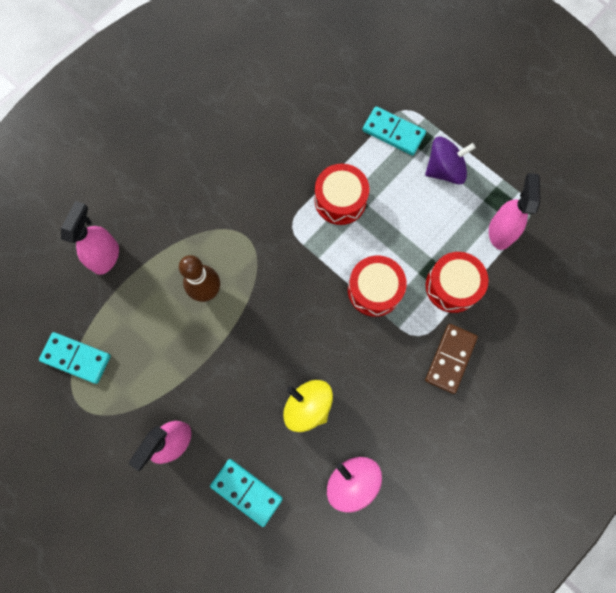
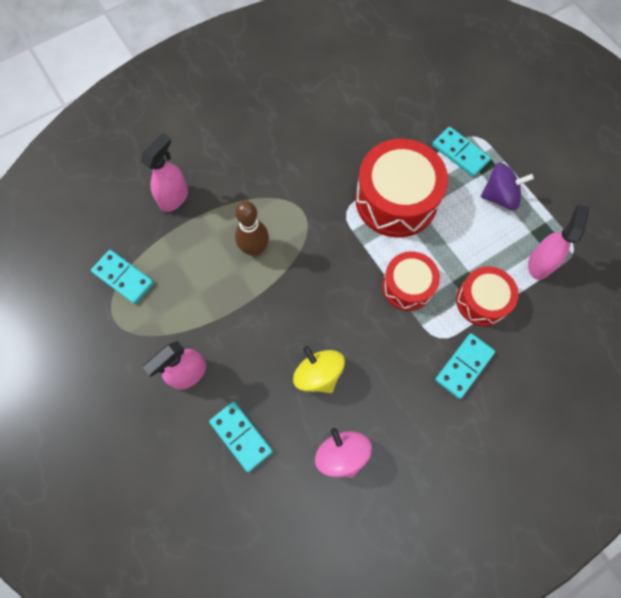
camera: 15 degrees right, 5 degrees down
red drum [315,164,369,225] -> red drum [355,139,448,238], size x1.68
brown domino [425,324,478,394] -> turquoise domino [435,333,495,399]

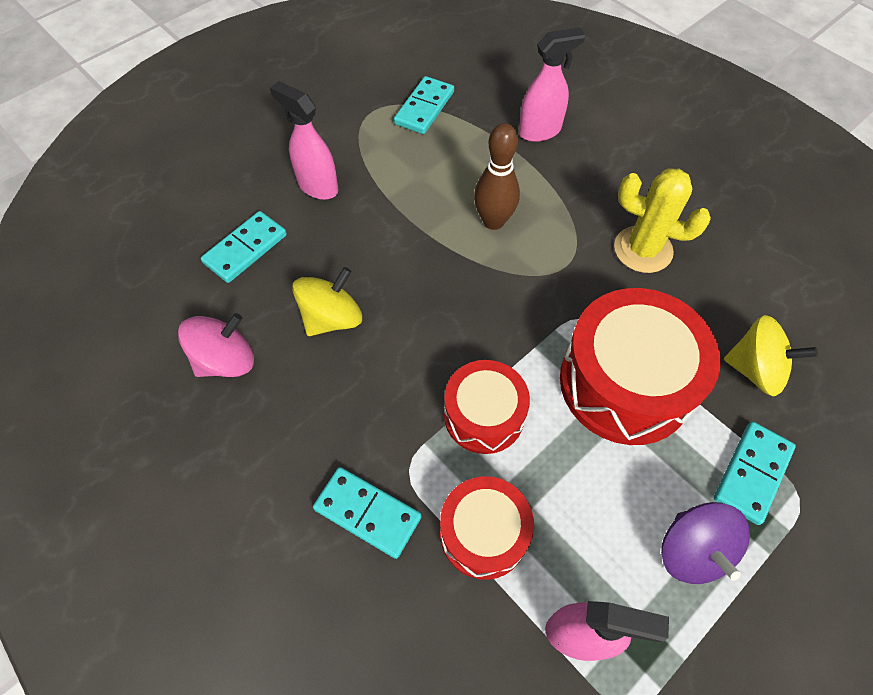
camera: 80 degrees right, 10 degrees down
pink spray bottle [141,133,188,212] -> pink spray bottle turned 45 degrees counterclockwise [519,28,586,142]
none -> yellow cactus [614,168,711,273]
none -> yellow spinning top [724,315,818,396]

